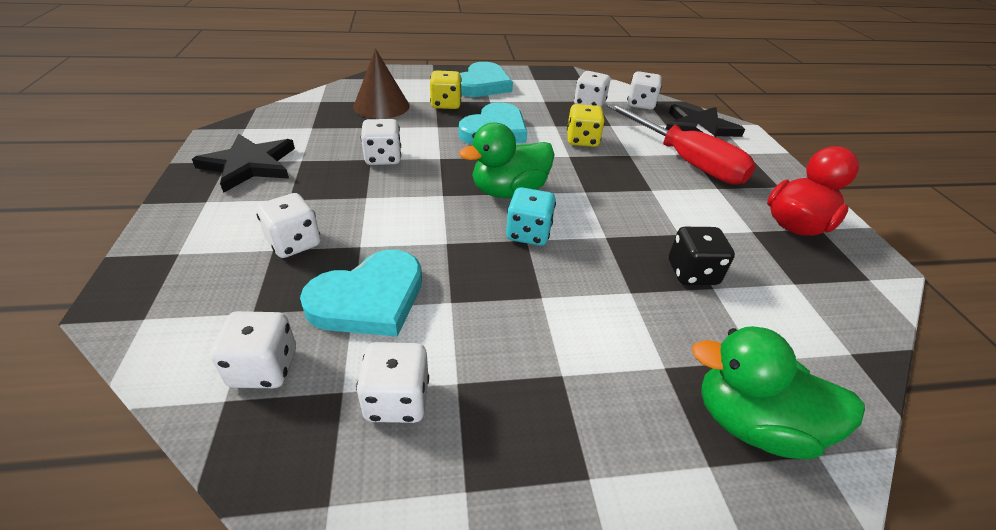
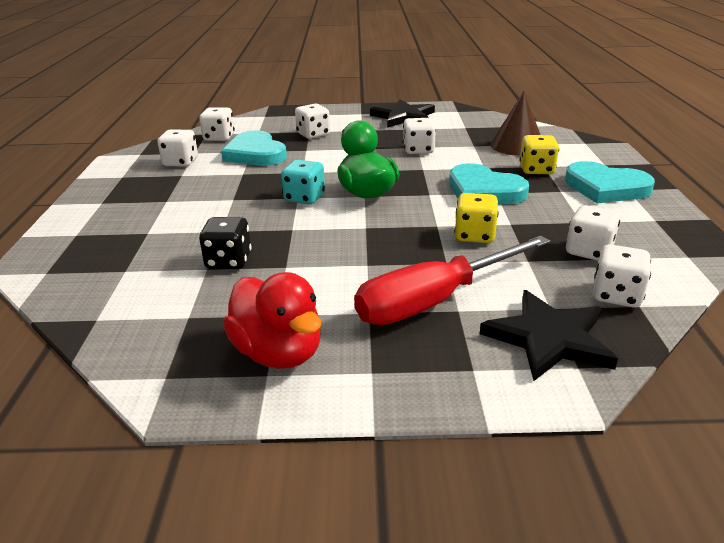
camera: 100 degrees right, 10 degrees down
green duck [691,326,865,460] -> none

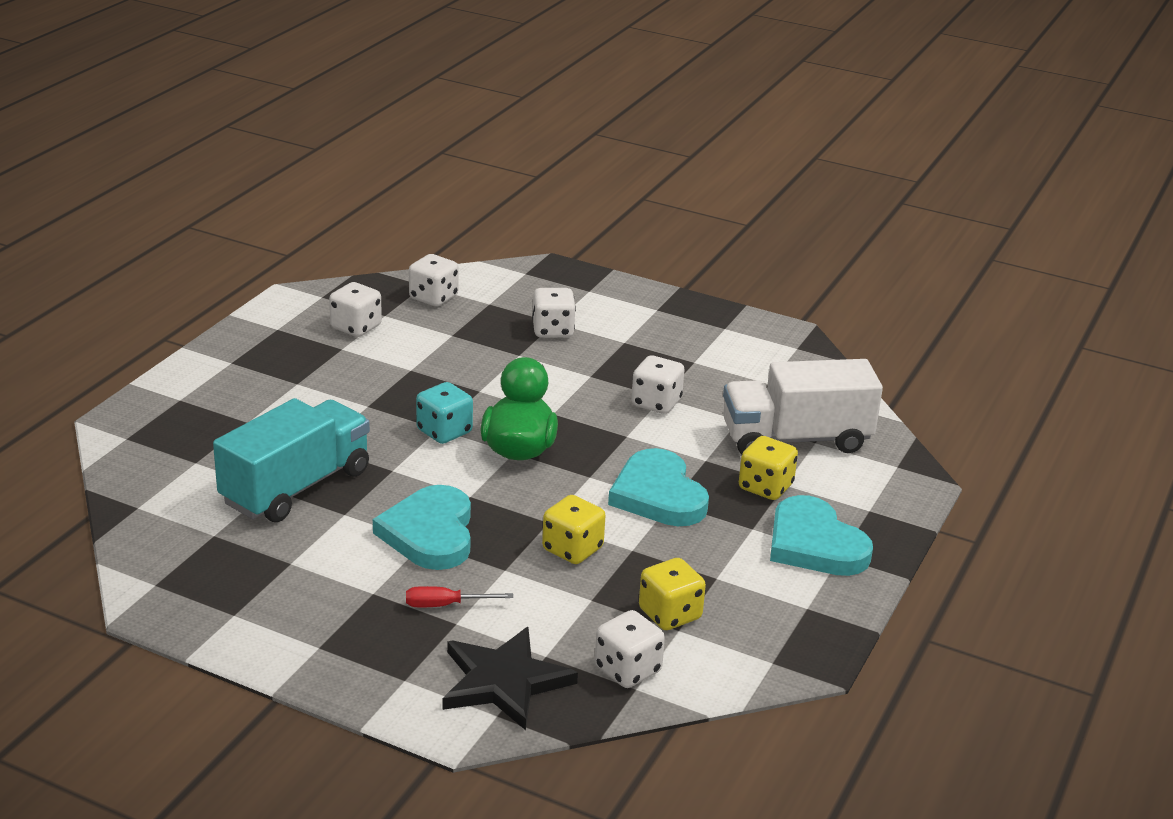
camera: 25 degrees right, 0 degrees up
black dice [199,217,252,269] -> turquoise truck [213,398,370,522]
turquoise heart [221,130,287,166] -> turquoise heart moved to [373,485,471,570]
red duck [223,272,321,369] -> none
red screwdriver [354,236,550,325] -> red screwdriver [406,586,513,607], size x0.41
black star [370,99,435,128] -> none
brown cone [490,91,541,156] -> white truck [723,359,883,454]
white dice [566,205,620,261] -> yellow dice [639,558,706,630]

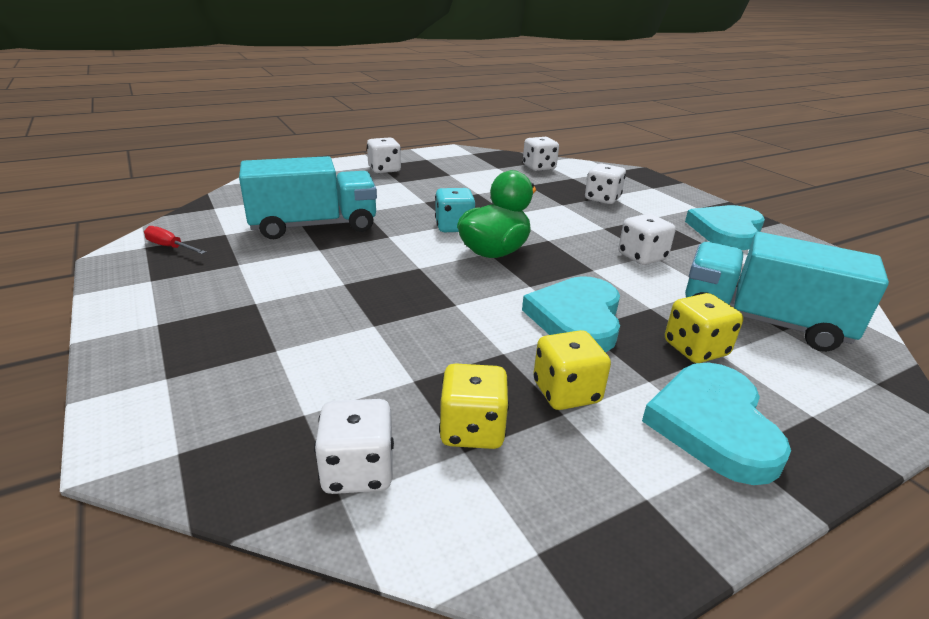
camera: 35 degrees right, 0 degrees up
white dice [329,282,382,337] -> white dice moved to [367,137,401,173]
turquoise heart [373,485,471,570] -> turquoise heart moved to [685,205,765,250]
red screwdriver [406,586,513,607] -> red screwdriver moved to [144,226,206,254]
black star [443,627,578,730] -> none
yellow dice [542,495,605,564] -> yellow dice moved to [533,330,611,410]
white truck [723,359,883,454] -> turquoise truck [685,232,889,352]

